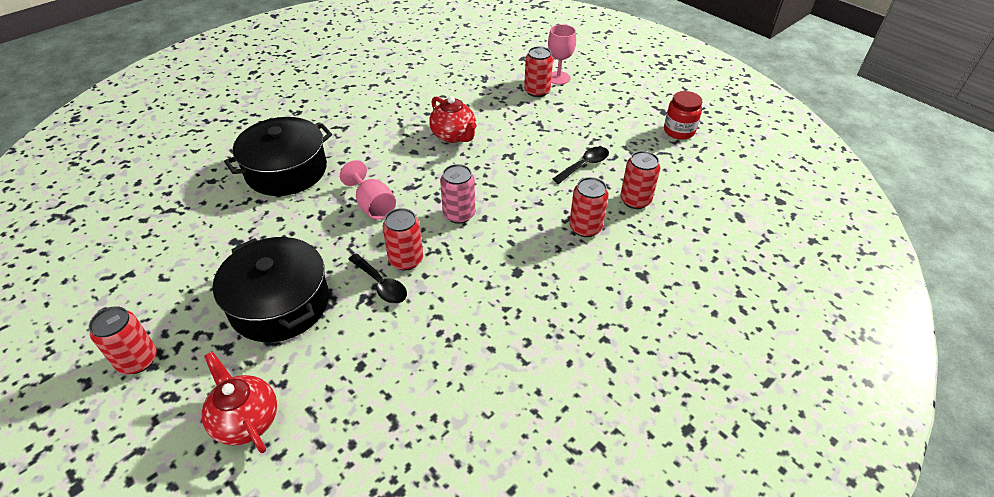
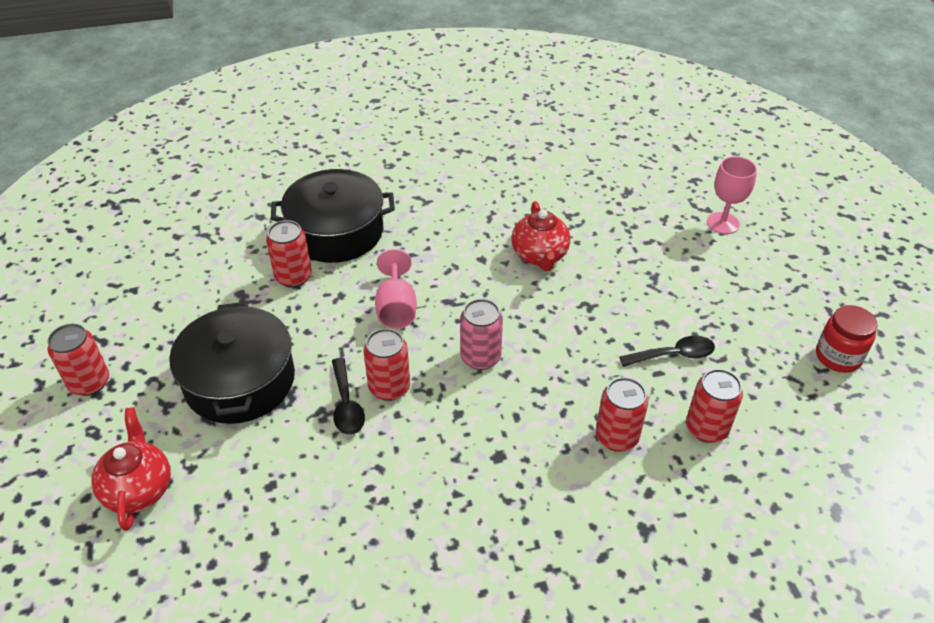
camera: 30 degrees right, 0 degrees up
red can [524,46,553,97] -> red can moved to [266,220,312,288]

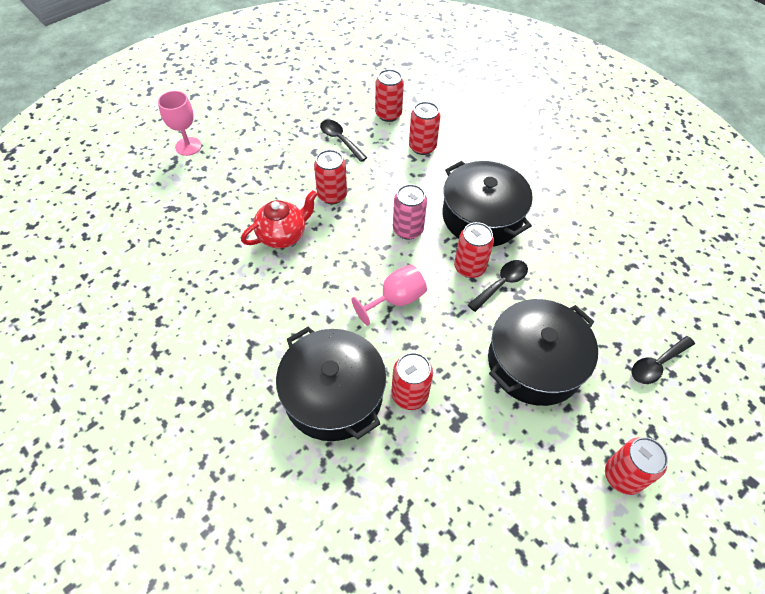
camera: 120 degrees left, 10 degrees up
red teapot [91,407,171,531] -> black spoon [631,336,695,384]
red jar [816,305,877,373] -> none
none -> red can [314,150,347,204]
none -> black pot [442,161,533,247]

